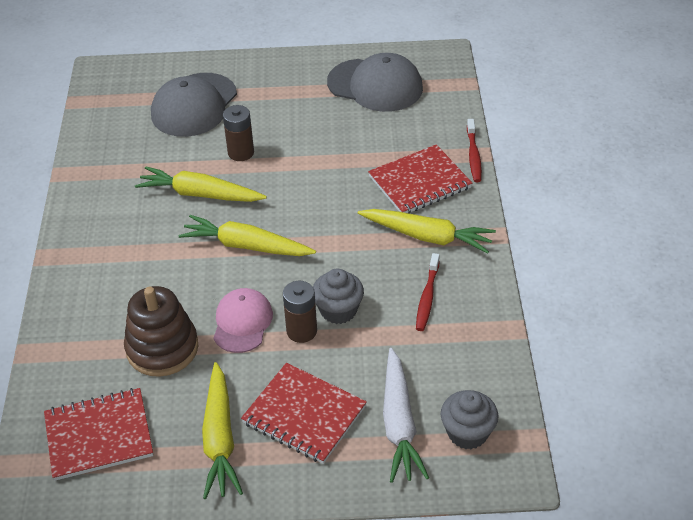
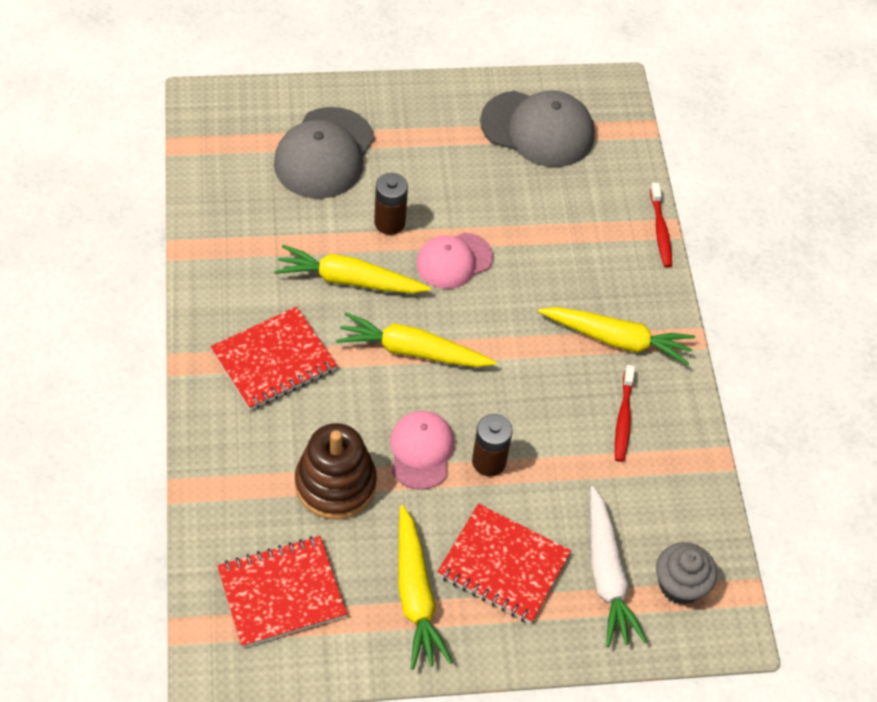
camera: 10 degrees left, 10 degrees up
grey cupcake [313,269,364,324] -> none
red notebook [368,144,472,214] -> red notebook moved to [211,306,337,410]
none -> pink cap [416,232,493,289]

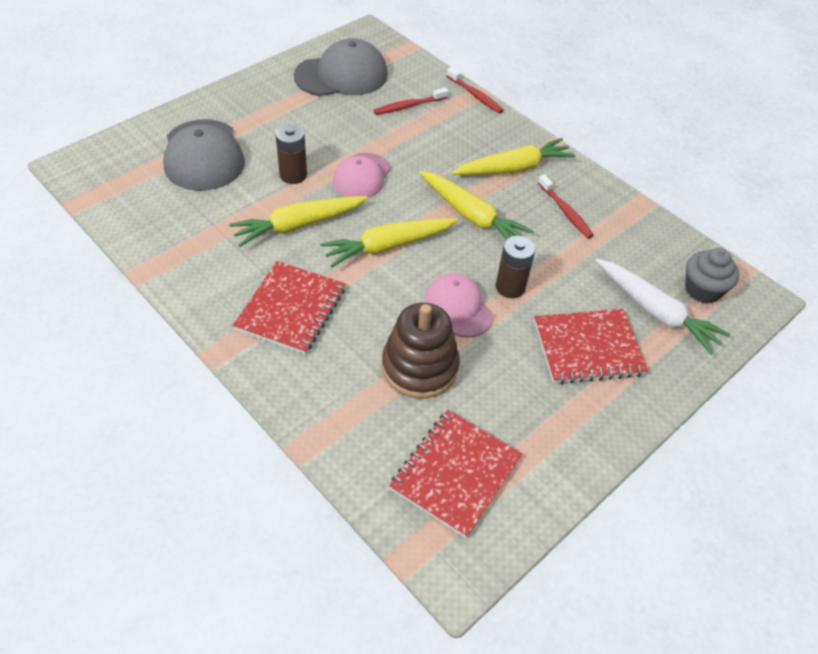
camera: 35 degrees left, 5 degrees down
yellow carrot [398,505,452,670] -> yellow carrot moved to [419,171,534,240]
none -> red toothbrush [374,88,448,115]

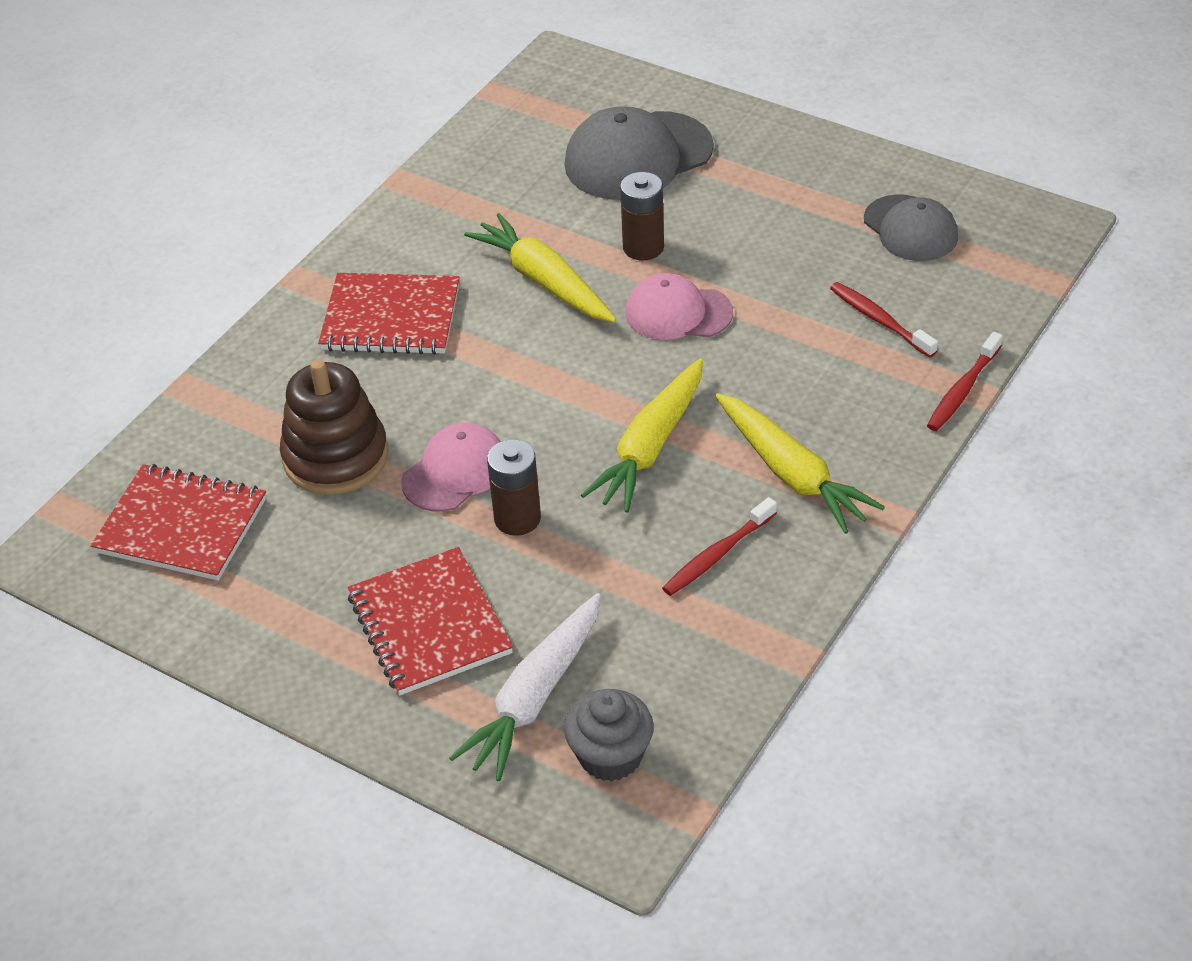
camera: 80 degrees right, 5 degrees down
grey cap [294,38,388,96] -> grey cap [864,194,958,261], size x0.64
yellow carrot [320,218,458,267] -> none

